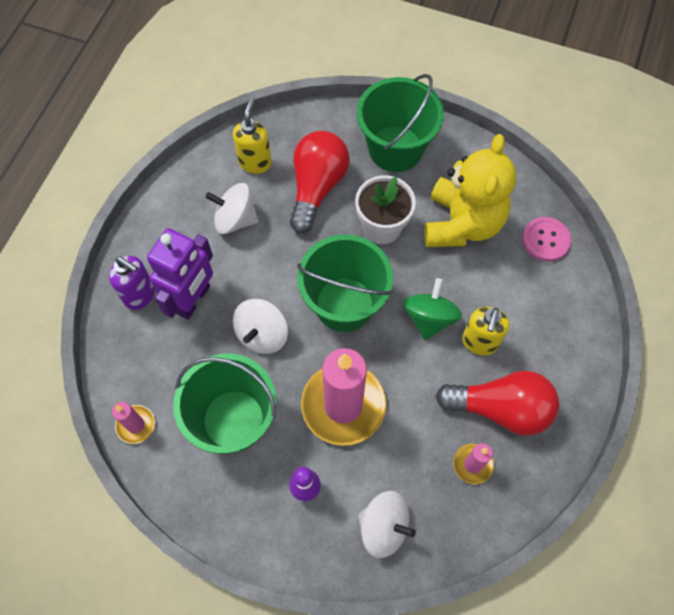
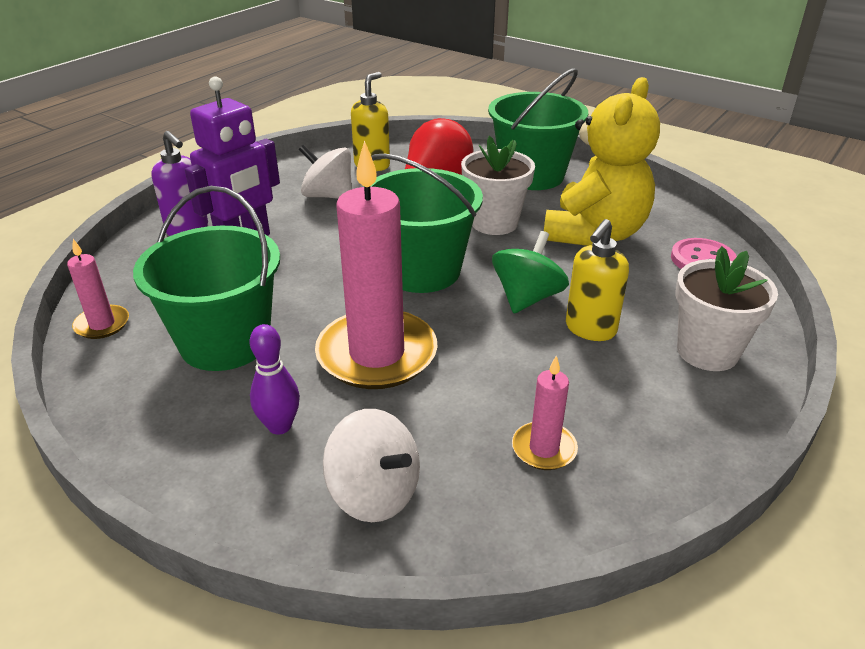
camera: 15 degrees right, 30 degrees down
white spinning top [233,299,288,354] -> none
red light bulb [436,371,559,436] -> none
none -> white flower pot [676,246,778,371]

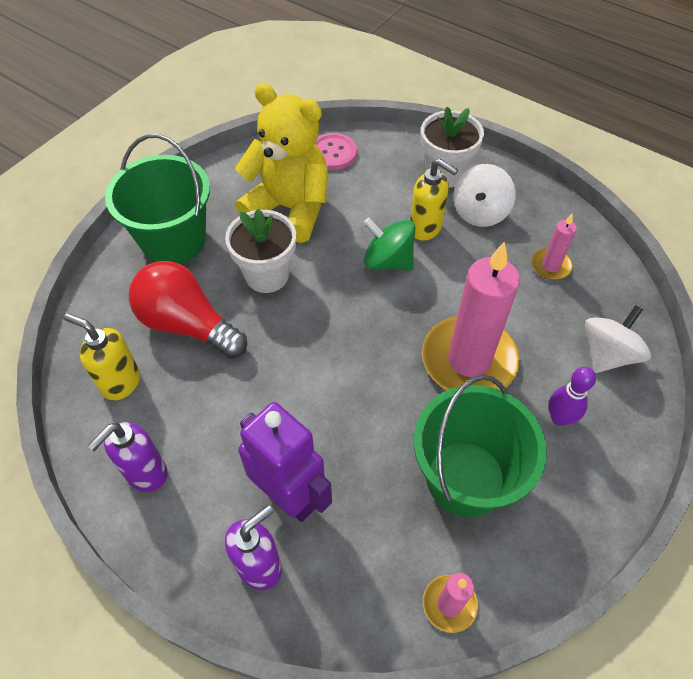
camera: 90 degrees left, 20 degrees up
white spinning top [299,144,352,199] -> white spinning top moved to [453,164,516,227]
green bucket [370,154,483,293] -> none
none -> purple soap dispenser [88,422,168,492]

